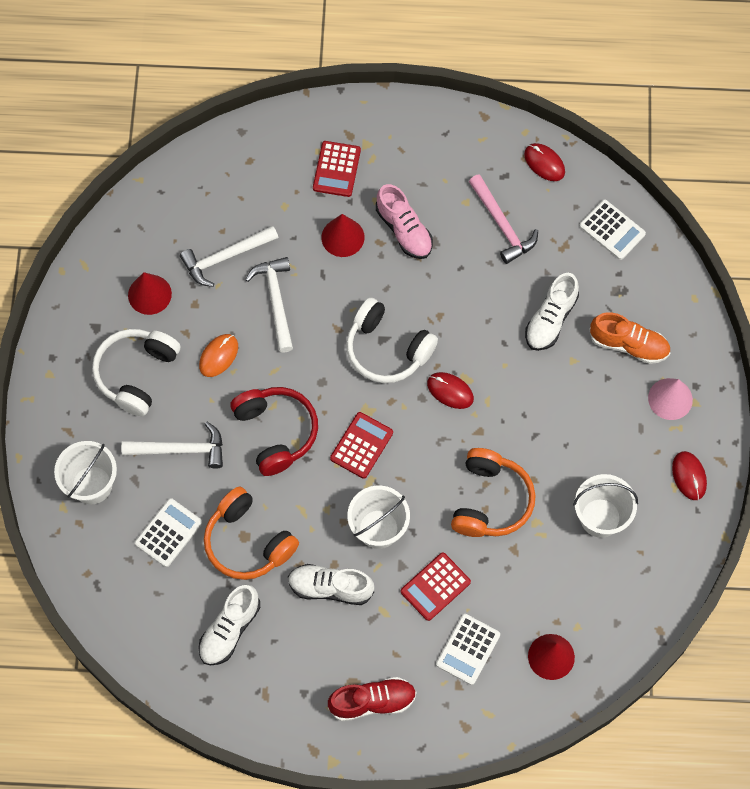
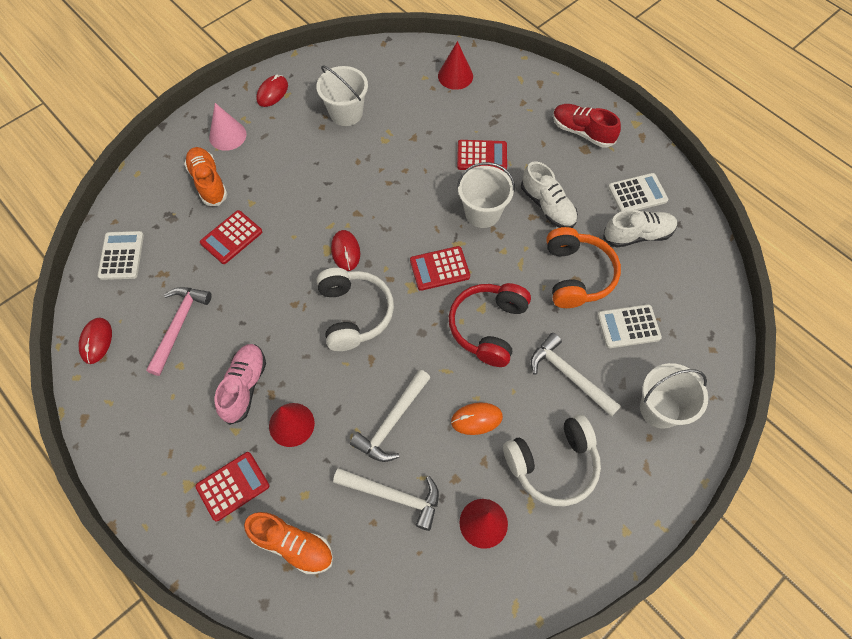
camera: 135 degrees left, 5 degrees down
white calculator [436,614,500,685] -> white calculator moved to [608,173,668,212]
orange headphones [451,448,536,537] -> none
white shoe [525,273,579,351] -> red calculator [200,210,262,264]
none -> orange shoe [244,512,333,574]

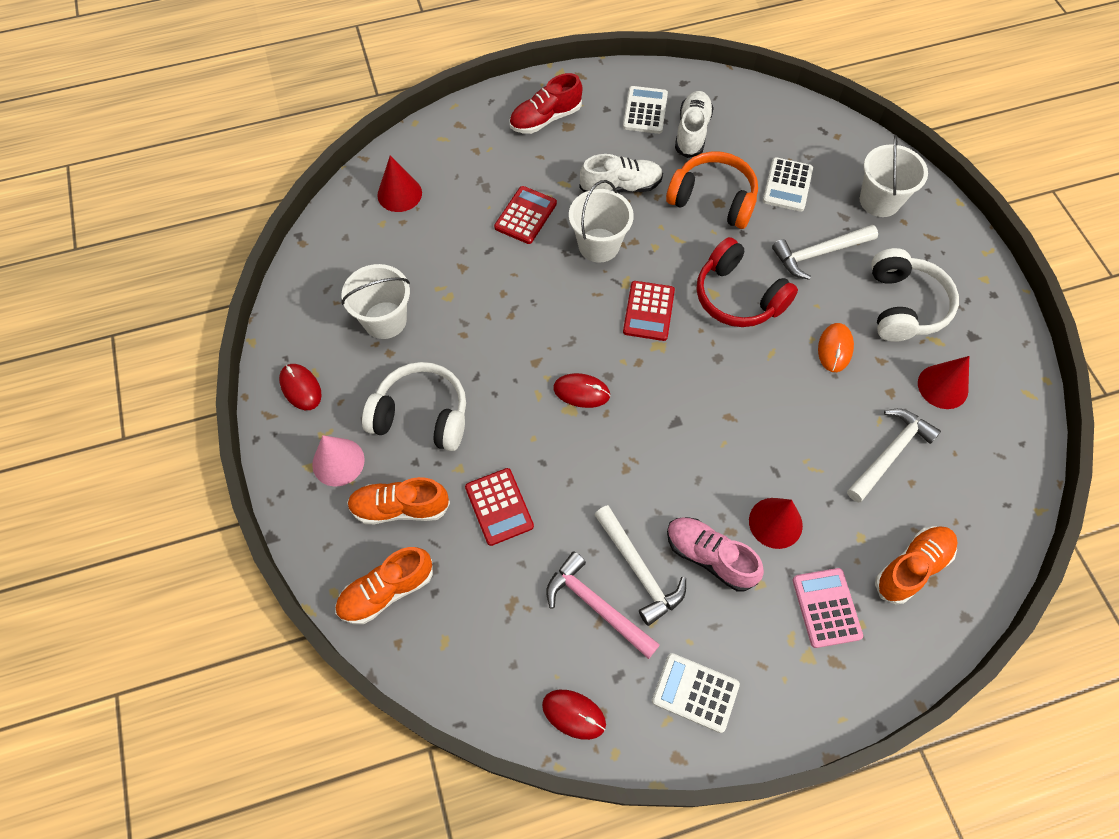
camera: 65 degrees left, 0 degrees up
white calculator [97,231,144,280] -> white calculator moved to [652,653,740,733]
red calculator [195,452,269,521] -> pink calculator [792,568,863,648]
white headphones [317,268,394,351] -> white headphones moved to [362,362,466,451]
white hammer [350,370,431,462] -> white hammer moved to [594,505,686,626]
none -> orange shoe [335,547,433,624]

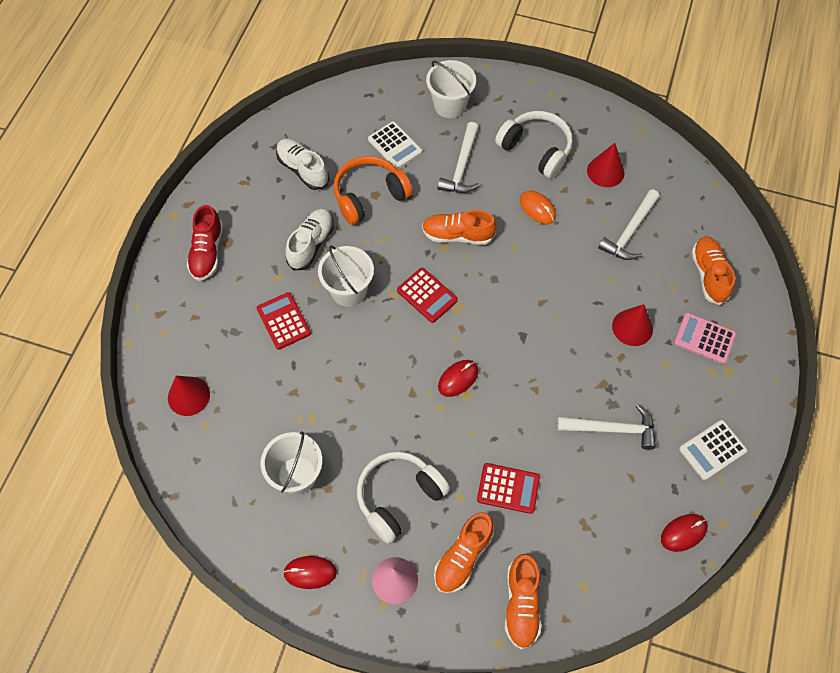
camera: 55 degrees left, 0 degrees up
pink hammer [546,551,660,659] -> none
white calculator [623,86,668,134] -> none
pink shoe [667,517,764,592] -> none
red headphones [697,237,798,327] -> orange shoe [422,210,497,245]
white hammer [847,409,941,503] -> white hammer turned 135 degrees counterclockwise [598,189,660,260]

